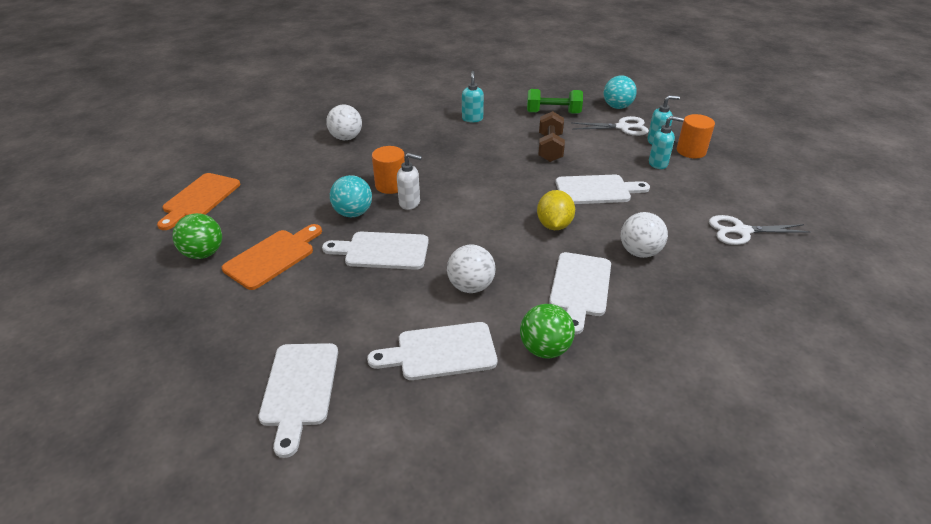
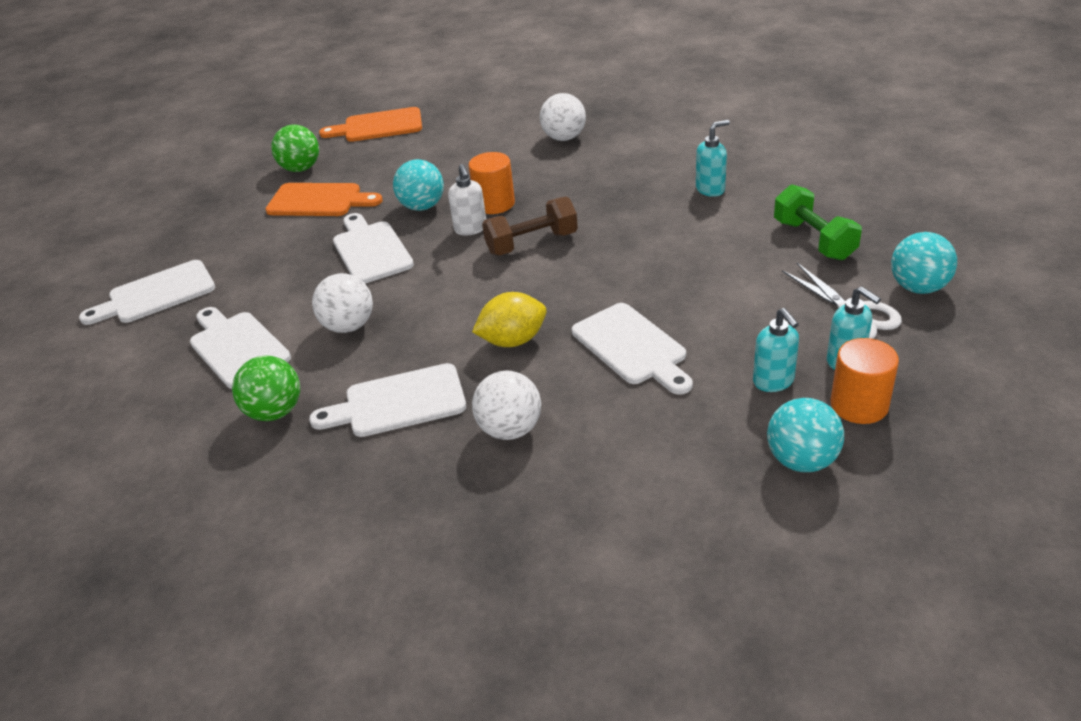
camera: 65 degrees right, 0 degrees up
brown dumbbell [538,111,565,162] -> brown dumbbell moved to [482,197,578,255]
white scissors [709,215,811,245] -> none
none -> turquoise ball [767,398,844,472]

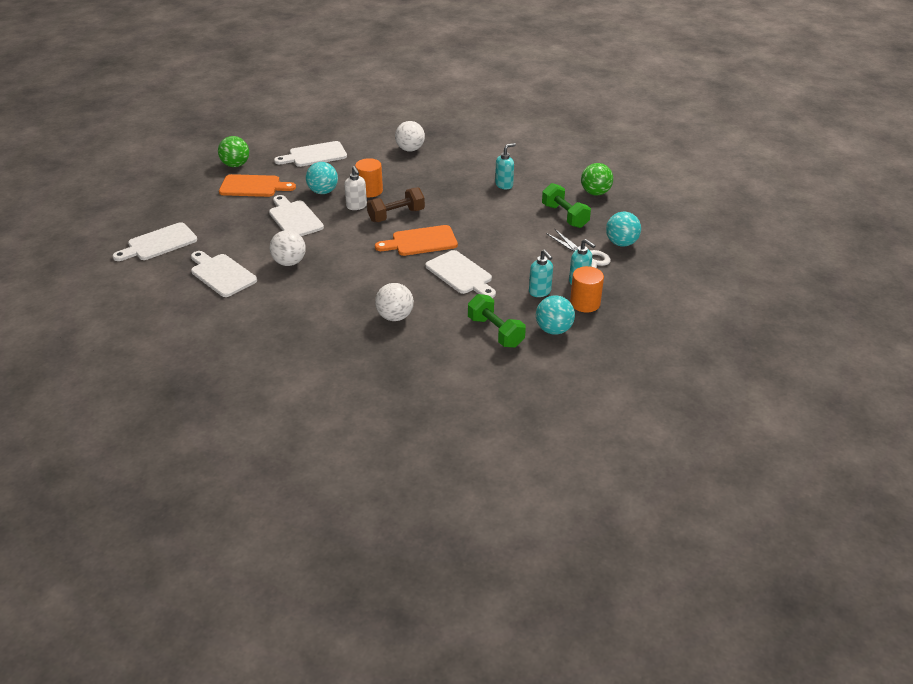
camera: 10 degrees left, 0 degrees up
green ball [232,356,300,421] -> green ball moved to [581,163,613,196]
white cutting board [309,363,466,437] -> white cutting board moved to [274,141,347,167]
orange cutting board [319,107,422,142] -> orange cutting board moved to [375,225,458,256]
yellow lemon [472,292,547,347] -> none
none -> green dumbbell [468,294,526,348]

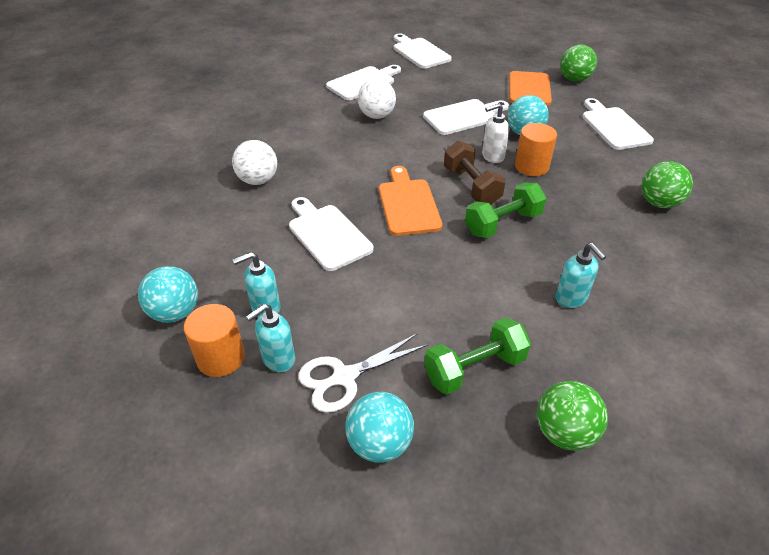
camera: 95 degrees right, 5 degrees up
white ball [395,121,425,152] -> green ball [642,161,693,208]
white cutting board [425,250,496,298] -> white cutting board turned 90 degrees clockwise [289,197,374,271]
green dumbbell [468,294,526,348] -> green dumbbell moved to [465,182,546,238]

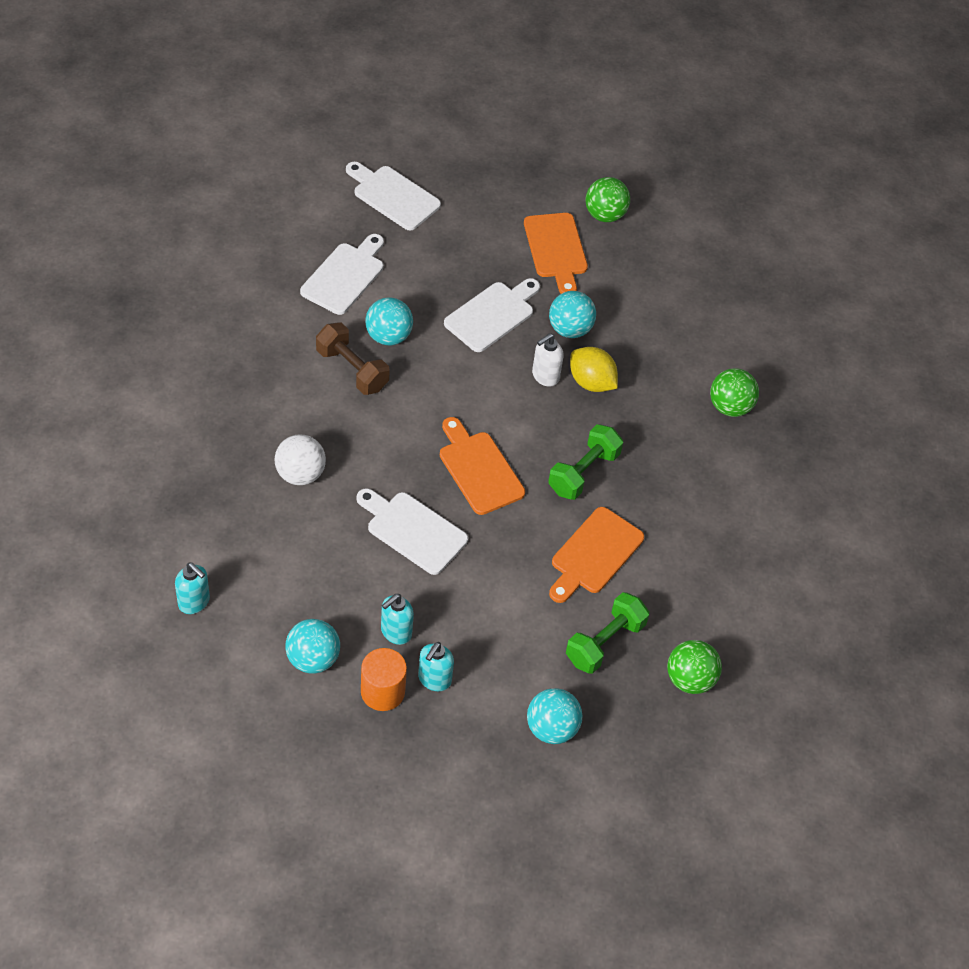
camera: 25 degrees left, 10 degrees up
white scissors [298,333,428,413] -> none
white ball [358,79,396,119] -> turquoise ball [365,297,413,345]
brown dumbbell [444,141,506,204] -> brown dumbbell moved to [316,322,390,395]
orange cylinder [515,123,557,176] -> yellow lemon [570,347,618,392]
turquoise soap dispenser [555,243,606,308] -> turquoise soap dispenser moved to [175,563,210,614]
white cutting board [583,98,654,150] -> none
none -> orange cutting board [549,507,644,603]

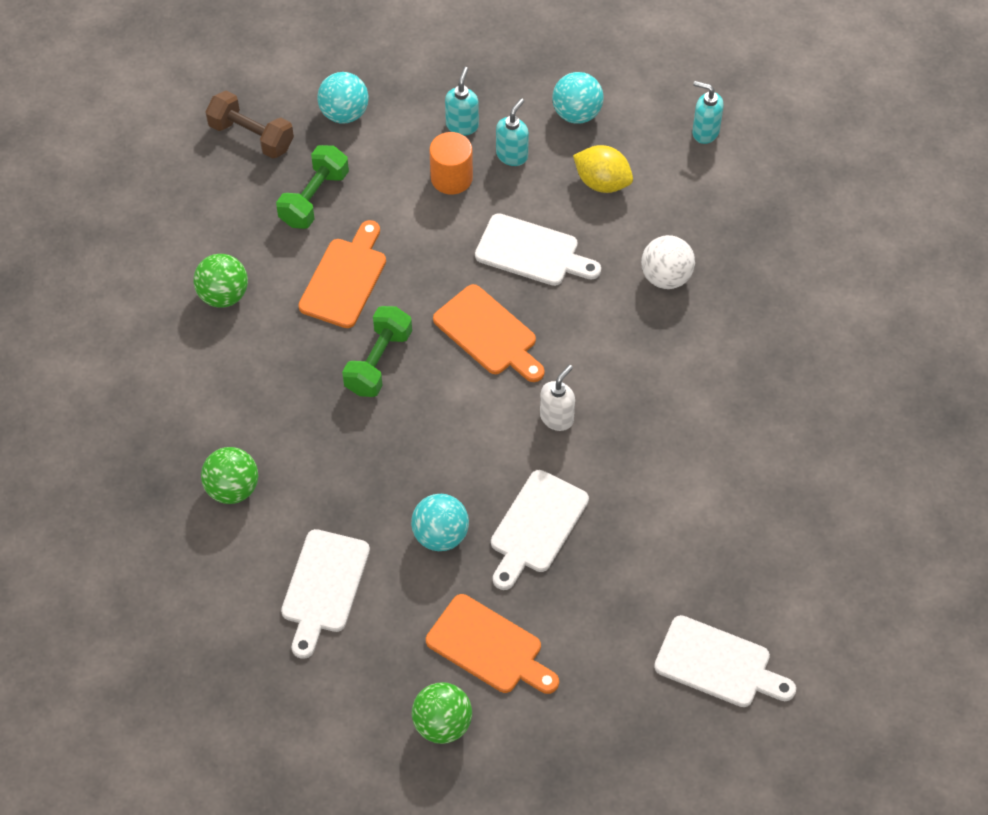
camera: 170 degrees right, 5 degrees up
white cutting board [300,234,384,315] -> white cutting board moved to [281,529,370,659]
brown dumbbell [316,322,390,395] -> brown dumbbell moved to [205,90,294,158]
orange cylinder [361,648,407,711] -> orange cylinder moved to [429,132,473,195]
turquoise ball [365,297,413,345] -> none
orange cutting board [524,213,588,294] -> orange cutting board turned 150 degrees clockwise [426,594,559,694]
white soap dispenser [532,333,564,387] -> white soap dispenser moved to [540,364,575,431]
yellow lemon [570,347,618,392] -> yellow lemon moved to [573,145,633,193]
green ball [667,640,722,694] -> green ball moved to [193,254,248,308]

